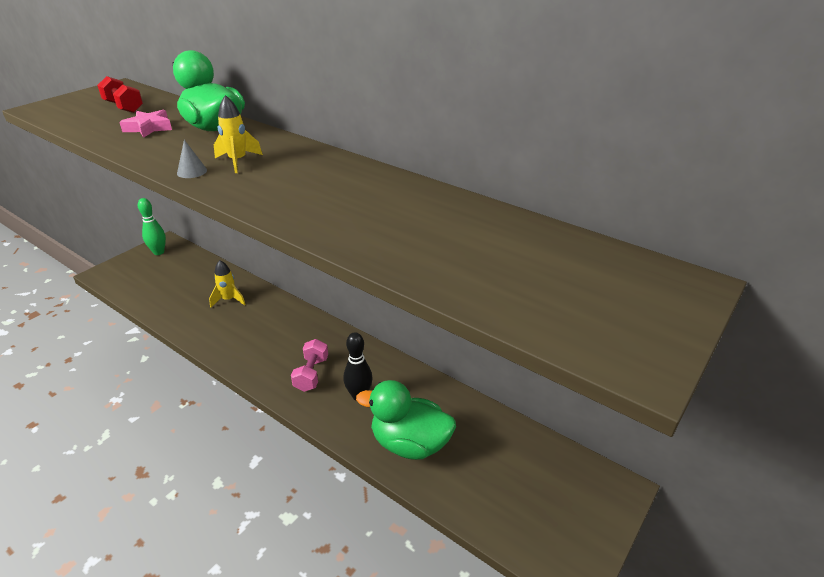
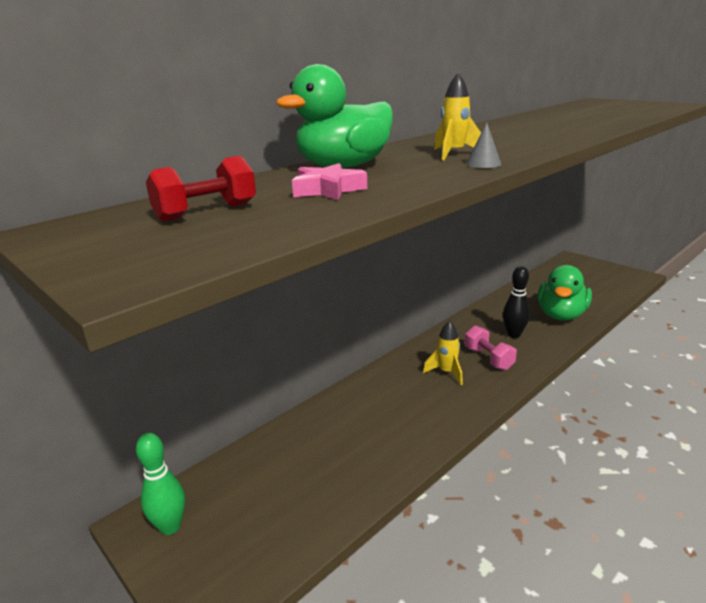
camera: 80 degrees left, 10 degrees down
yellow rocket [209,260,246,307] -> yellow rocket moved to [423,321,463,385]
pink dumbbell [291,339,328,392] -> pink dumbbell turned 45 degrees clockwise [465,325,517,370]

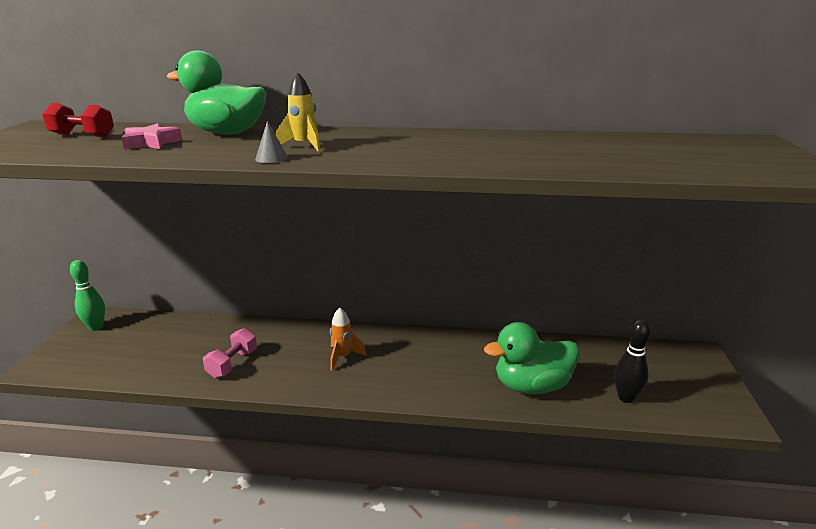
camera: 50 degrees right, 0 degrees up
yellow rocket [423,321,463,385] -> orange rocket [330,307,367,371]
pink dumbbell [465,325,517,370] -> pink dumbbell moved to [203,328,257,378]
black bowling pin [503,266,530,338] -> black bowling pin moved to [614,320,651,403]

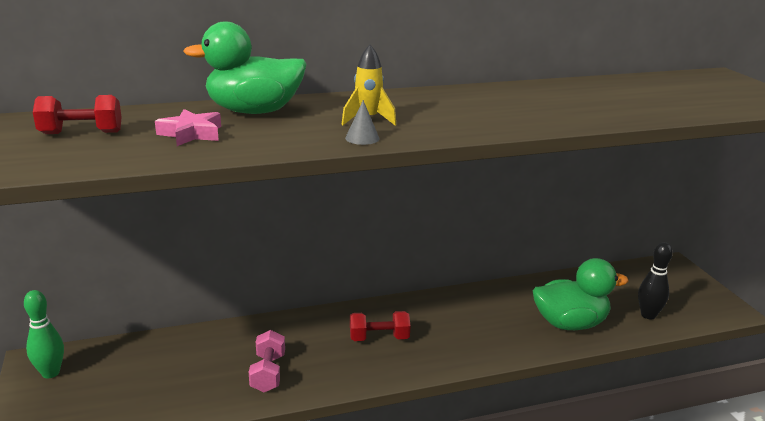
camera: 25 degrees left, 0 degrees up
orange rocket [330,307,367,371] -> red dumbbell [350,311,410,341]
green duck [484,322,580,394] -> green duck turned 150 degrees counterclockwise [533,258,629,330]

